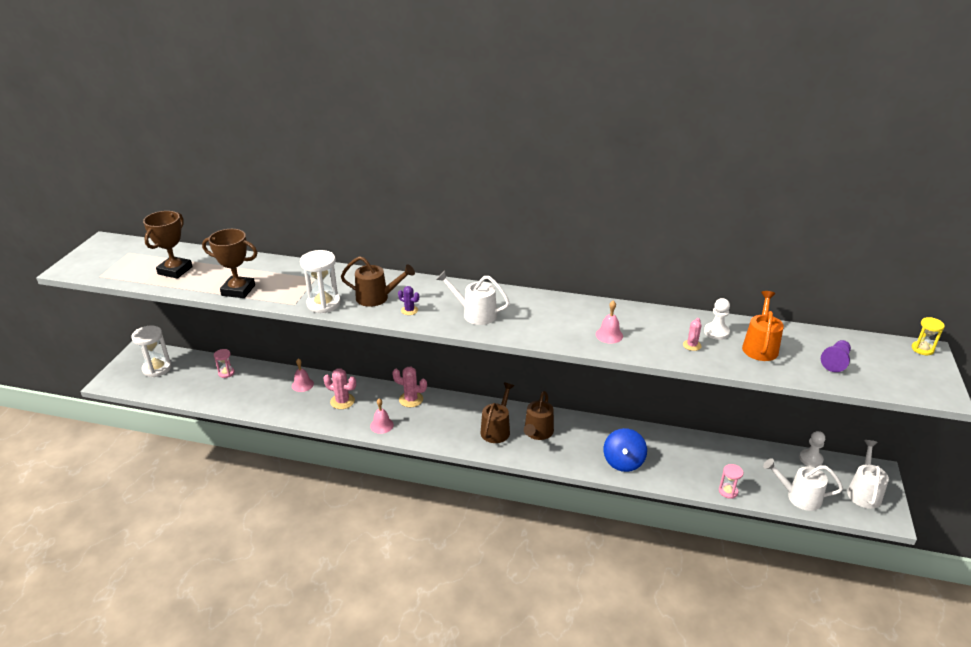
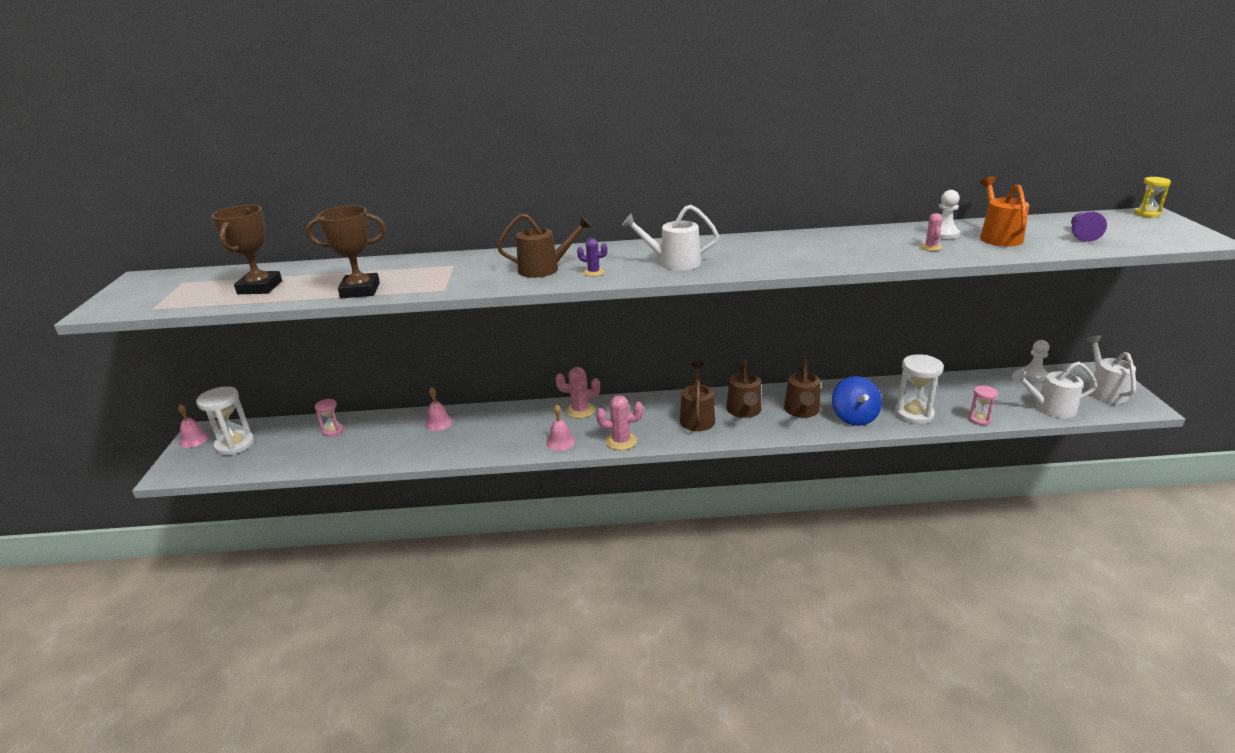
camera: 15 degrees left, 5 degrees down
white hourglass [300,250,341,313] -> white hourglass moved to [895,354,944,424]
pink cactus [323,368,356,409] -> pink cactus moved to [596,395,643,450]
pink bell [596,301,623,343] -> pink bell moved to [178,404,210,448]
none -> brown watering can [784,359,820,418]

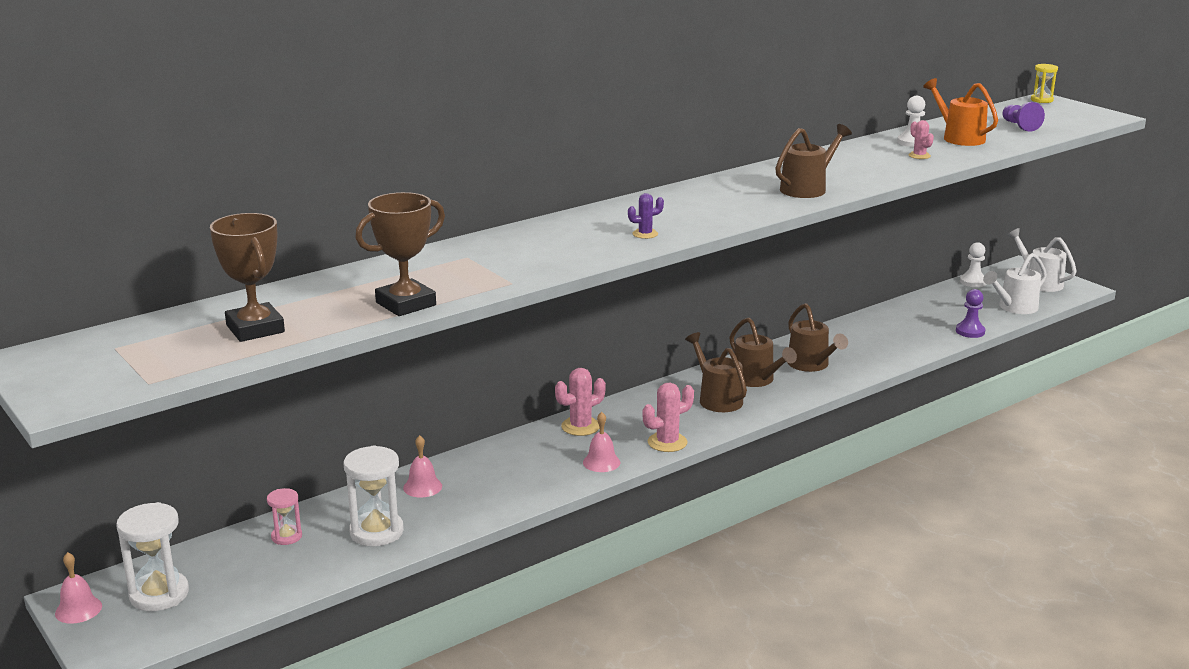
camera: 35 degrees left, 5 degrees down
brown watering can [497,213,592,278] -> brown watering can moved to [775,124,852,198]
white watering can [622,205,719,271] -> none
blue spinning top [832,376,882,426] -> none
white hourglass [895,354,944,424] -> white hourglass moved to [344,446,404,546]
pink hourglass [968,385,998,425] -> purple pawn [956,289,985,338]

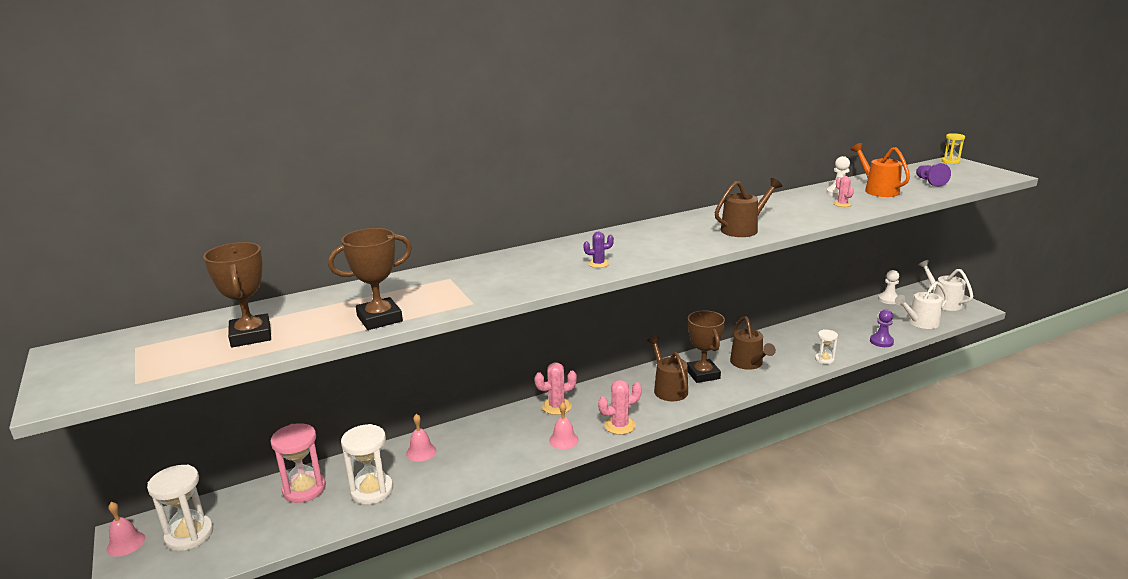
camera: 10 degrees right, 0 degrees up
pink hourglass [267,488,302,545] -> pink hourglass [270,423,326,503], size x1.77
brown watering can [729,317,797,387] -> brown trophy [687,311,725,383]
none -> white hourglass [815,330,838,364]

